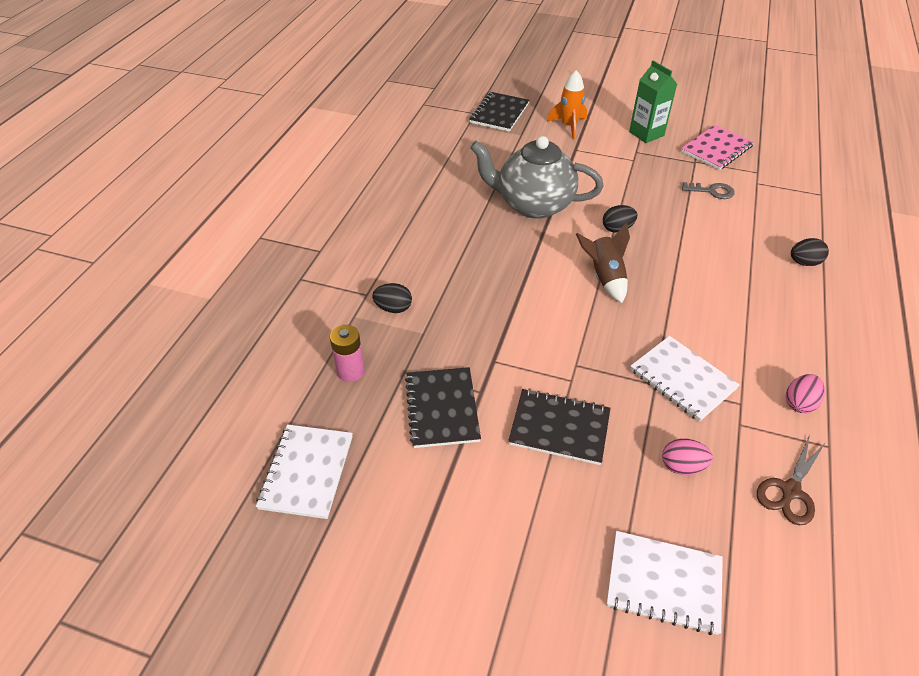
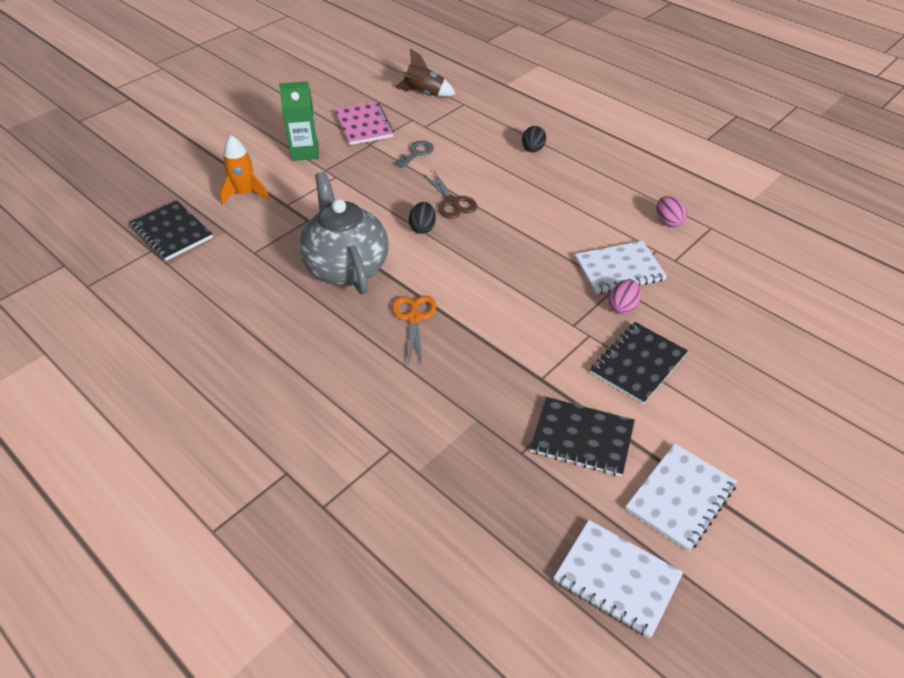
camera: 65 degrees left, 0 degrees up
pink battery [330,325,365,382] -> none
black egg [372,283,412,313] -> none
grey teapot [470,136,603,219] -> grey teapot turned 120 degrees clockwise [299,172,388,294]
brown rocket [576,222,630,303] -> brown rocket moved to [395,48,455,97]
white notebook [607,531,723,635] -> white notebook moved to [625,443,737,552]
pink egg [662,438,713,475] -> pink egg moved to [609,279,641,314]
brown scissors [757,435,826,525] -> brown scissors moved to [423,170,477,219]
none -> orange scissors [392,296,437,364]

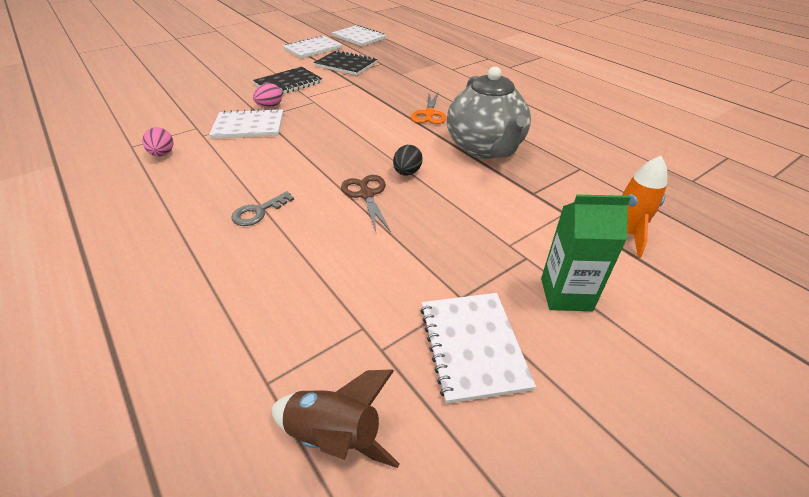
camera: 170 degrees left, 5 degrees down
black notebook [130,200,213,261] -> none
pink notebook [334,101,394,145] -> white notebook [420,293,536,404]
grey key [394,141,434,168] -> grey key moved to [232,191,294,226]
black egg [522,126,546,152] -> none

